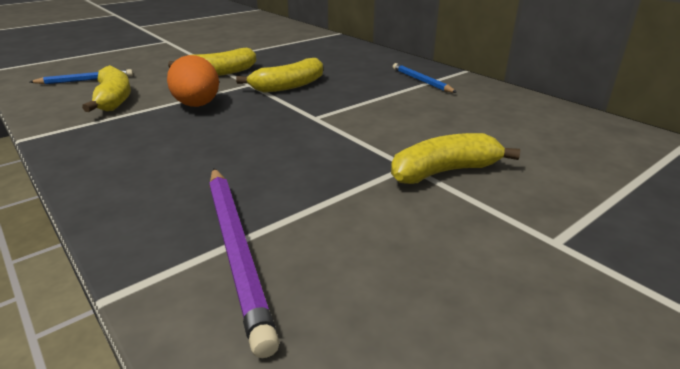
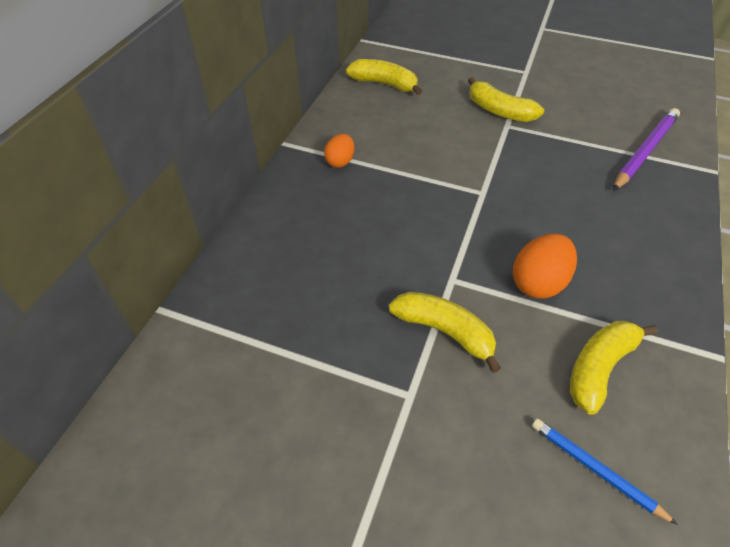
camera: 120 degrees left, 20 degrees up
yellow banana [236,58,323,93] -> yellow banana moved to [346,59,422,95]
blue pencil [393,63,457,93] -> orange egg [324,134,354,168]

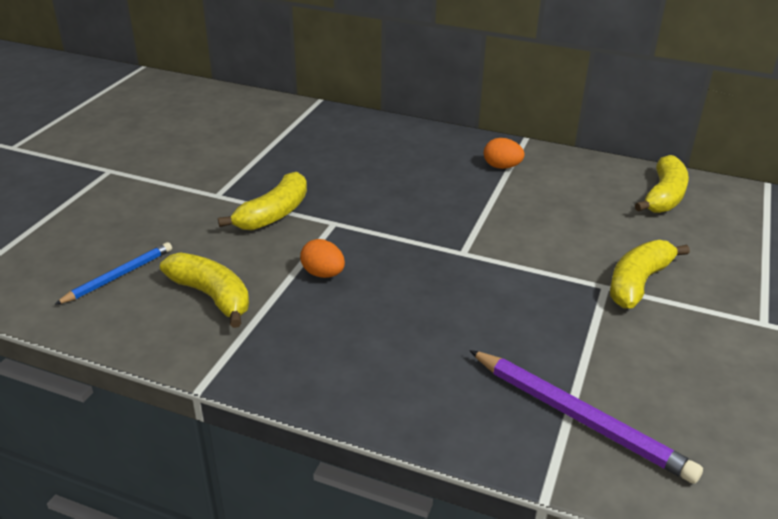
camera: 90 degrees right, 15 degrees down
orange egg [513,234,577,299] -> orange egg [300,239,345,278], size x0.63

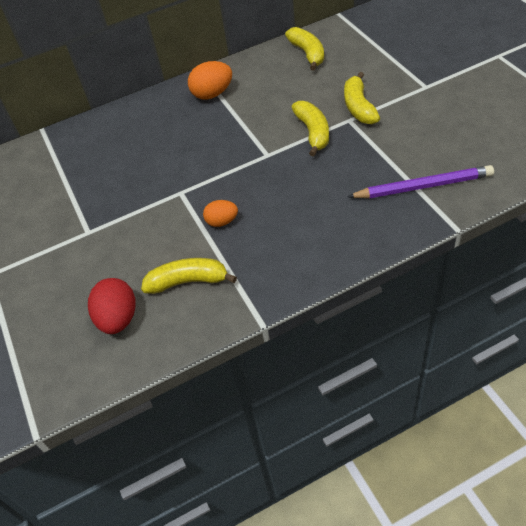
camera: 40 degrees left, 15 degrees up
blue pencil [54,242,172,305] -> red egg [88,278,135,334]
yellow banana [218,172,307,230] -> yellow banana moved to [292,101,329,156]
orange egg [484,138,525,169] -> orange egg [188,61,232,100], size x1.59

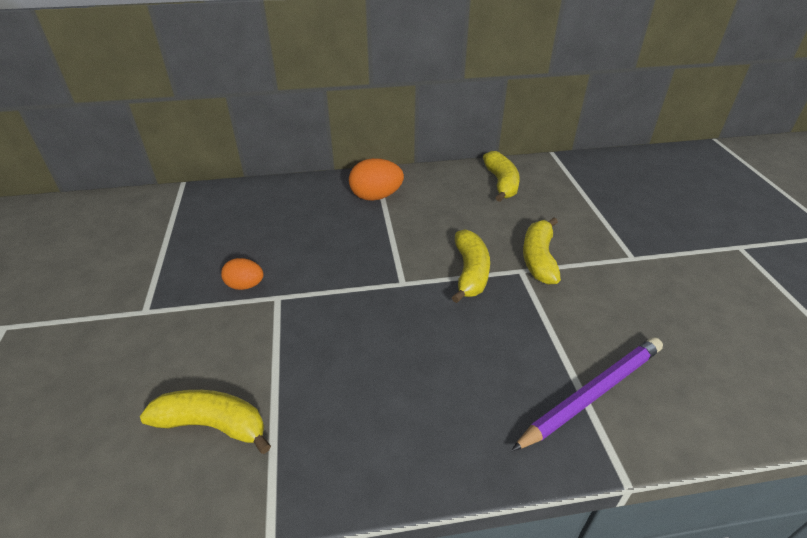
camera: 10 degrees right, 10 degrees down
red egg [88,278,135,334] -> none
orange egg [203,200,238,227] -> orange egg moved to [221,258,264,290]
purple pencil [347,165,494,198] -> purple pencil turned 45 degrees counterclockwise [511,337,663,451]

